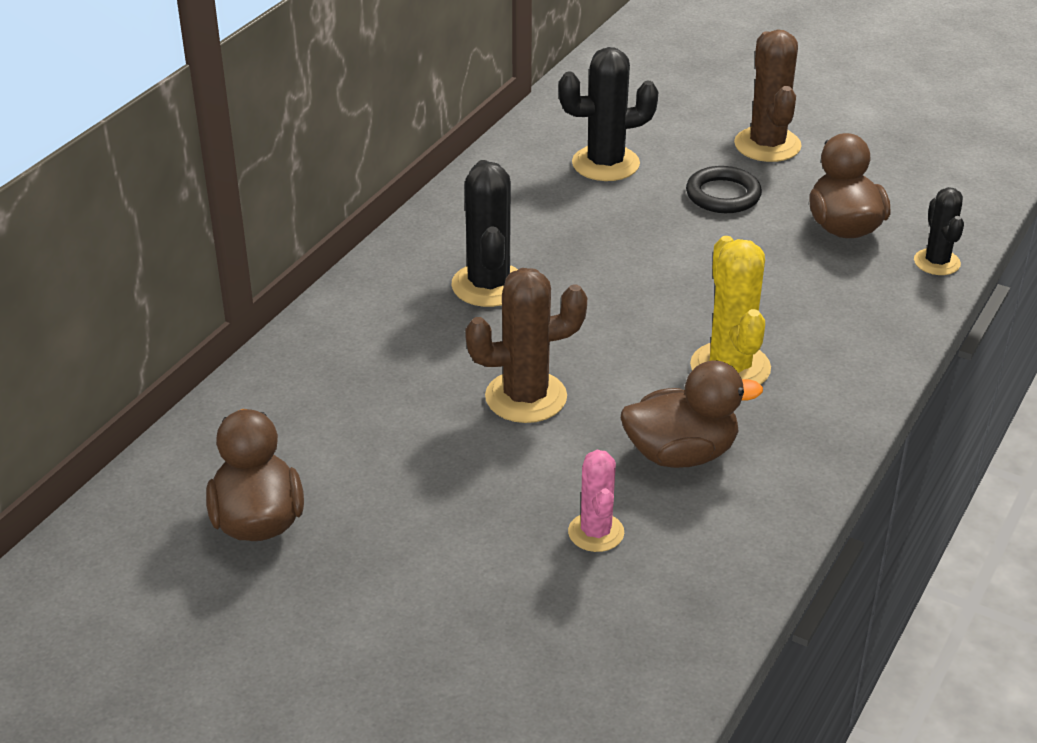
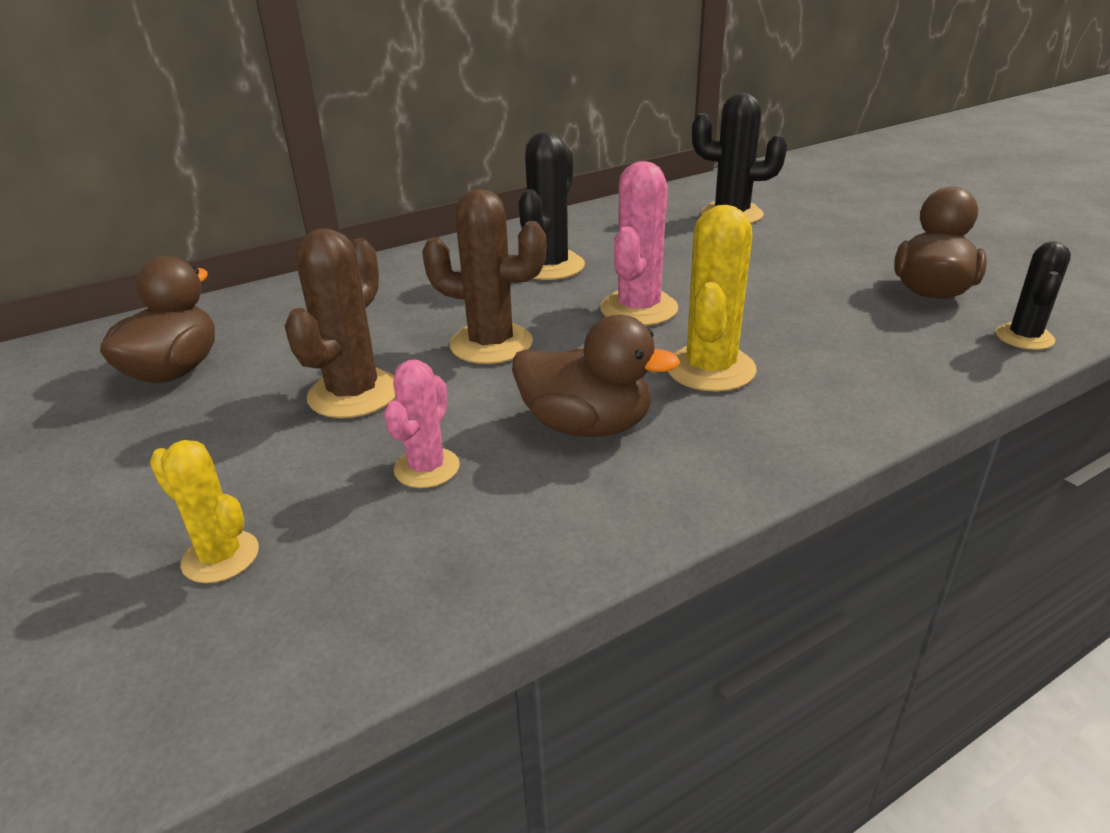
camera: 30 degrees right, 5 degrees down
black ring [686,166,762,213] -> none
brown cactus [734,29,802,162] -> brown cactus moved to [284,228,395,418]
none -> yellow cactus [150,440,259,583]
none -> pink cactus [600,161,678,326]

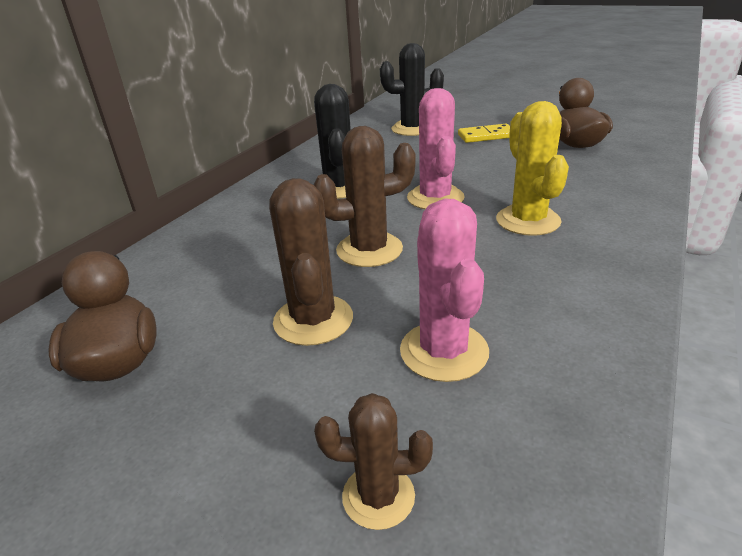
camera: 30 degrees left, 0 degrees up
yellow cactus [150,440,259,583] -> brown cactus [314,393,433,530]
pink cactus [384,360,460,488] -> pink cactus [400,198,489,382], size x1.60
brown duck [512,315,680,437] -> none
black cactus [996,241,1071,350] -> none
none -> yellow domino [458,124,510,143]

